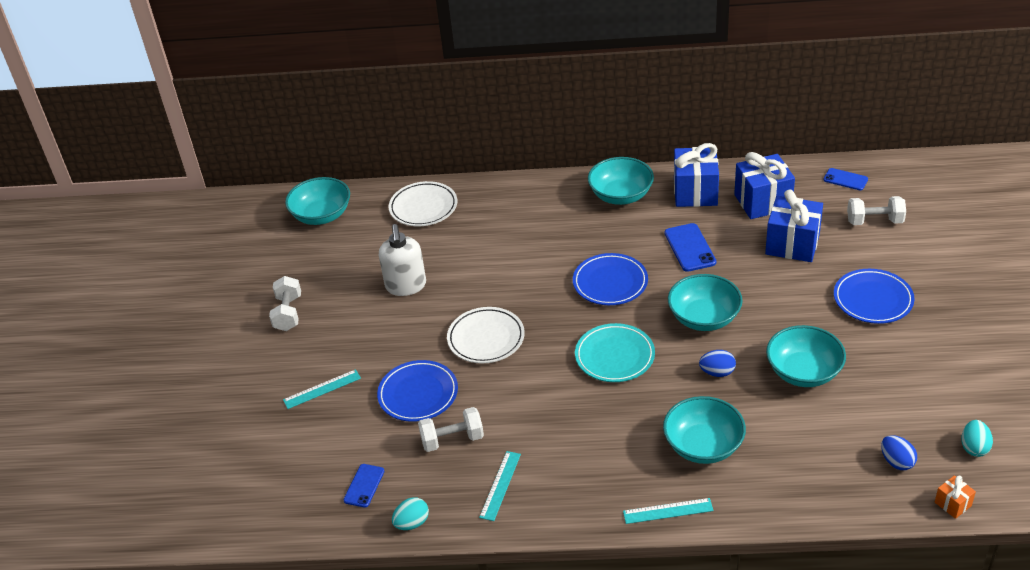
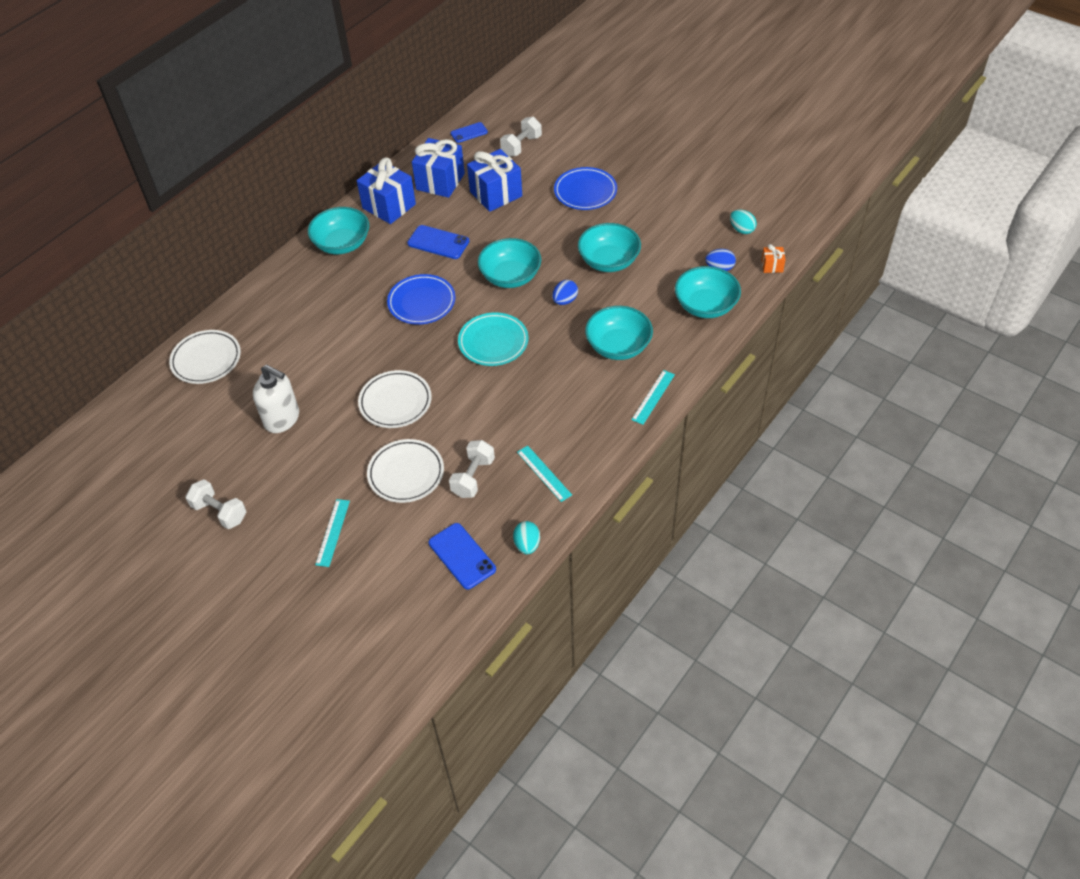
camera: 55 degrees left, 10 degrees up
turquoise bowl [285,177,350,225] -> turquoise bowl moved to [675,266,741,318]
blue phone [344,464,384,508] -> blue phone [429,523,496,589], size x1.53
blue plate [377,360,458,422] -> white plate [367,439,444,503]

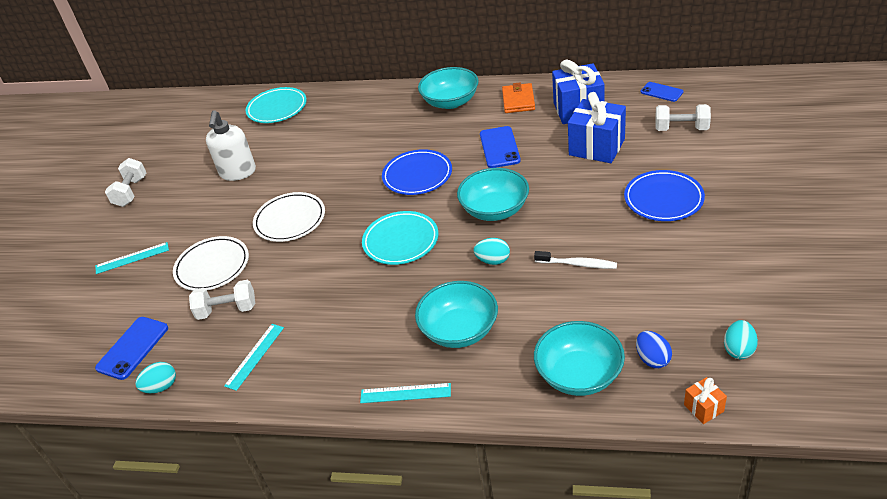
camera: 65 degrees right, 10 degrees down
white plate [169,330,241,384] -> turquoise plate [245,87,307,123]
blue gift [357,158,416,224] -> orange wallet [502,82,535,113]
blue egg [552,280,578,305] -> turquoise egg [474,238,510,265]
turquoise bowl [578,223,641,272] -> white toothbrush [534,251,617,269]

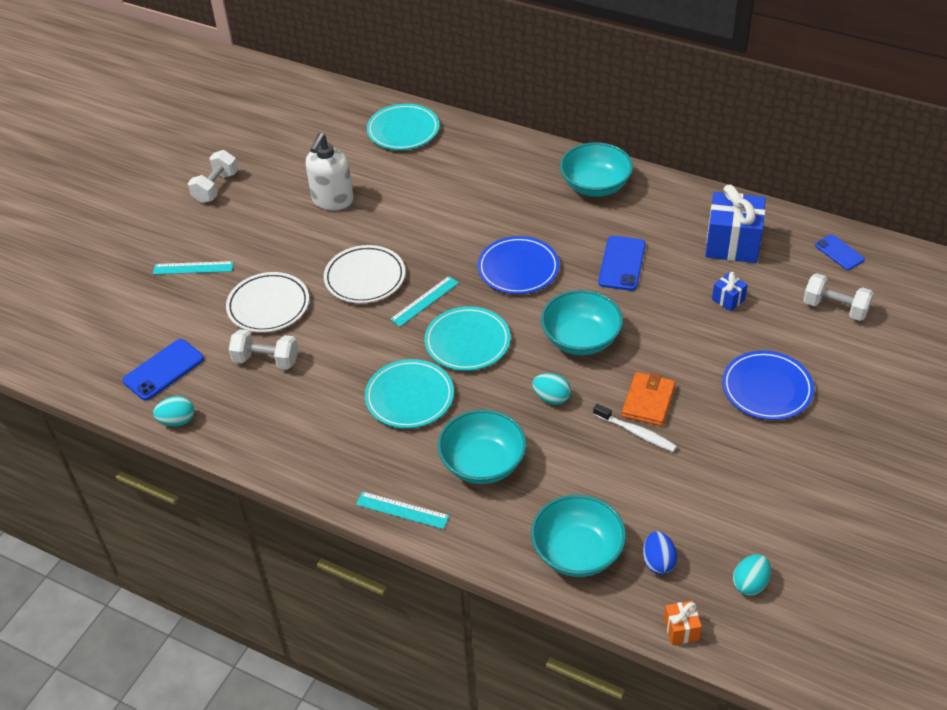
camera: 15 degrees right, 5 degrees up
turquoise ruler [224,324,284,391] -> turquoise ruler moved to [390,276,459,327]
orange wallet [502,82,535,113] -> orange wallet moved to [622,372,676,426]
blue gift [568,92,626,163] -> blue gift [712,272,748,311], size x0.46
none -> turquoise plate [365,359,454,429]

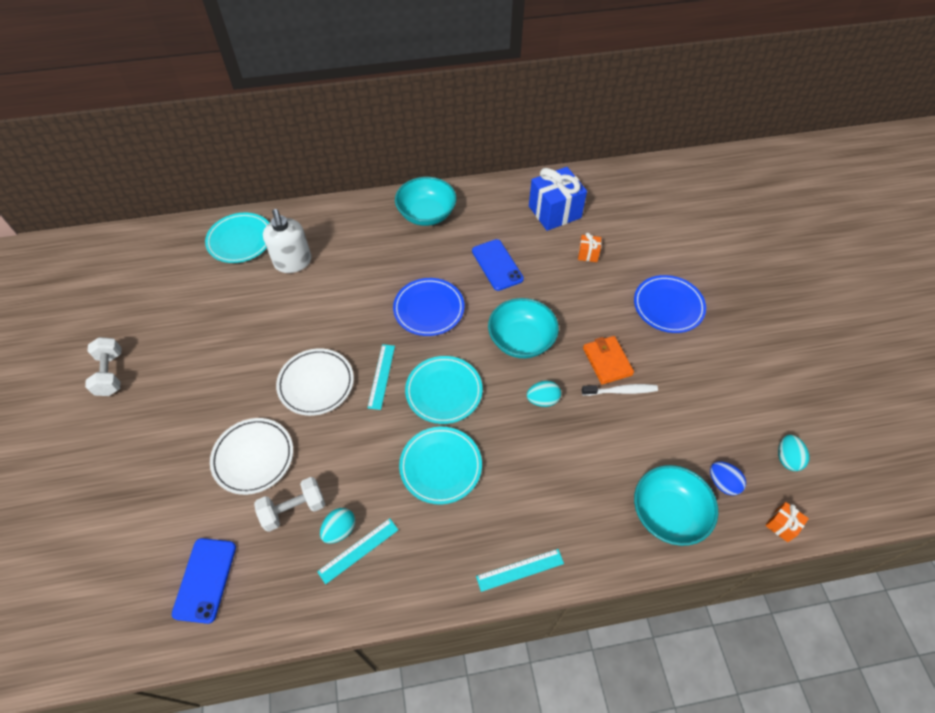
camera: 40 degrees left, 10 degrees up
turquoise ruler [153,261,234,275] -> turquoise ruler moved to [317,518,398,584]
turquoise egg [153,396,194,426] -> turquoise egg moved to [320,508,355,544]
white soap dispenser [306,133,353,210] -> white soap dispenser moved to [263,209,311,273]
turquoise bowl [438,410,526,484] -> none
blue gift [712,272,748,311] -> orange gift [578,233,601,262]
white dumbbell [803,273,874,321] -> none
blue phone [815,234,865,270] -> none

